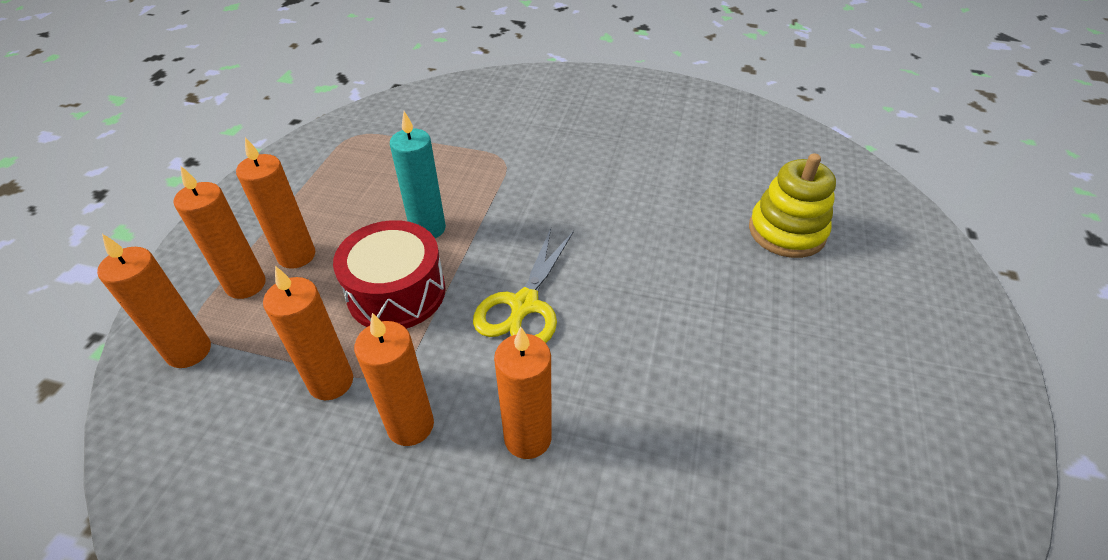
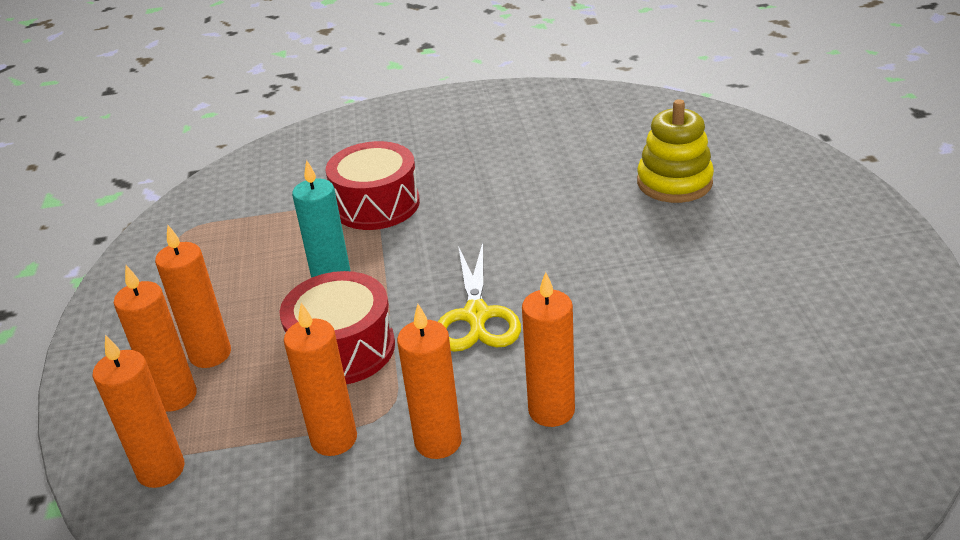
camera: 20 degrees left, 10 degrees down
none -> red drum [325,141,420,230]

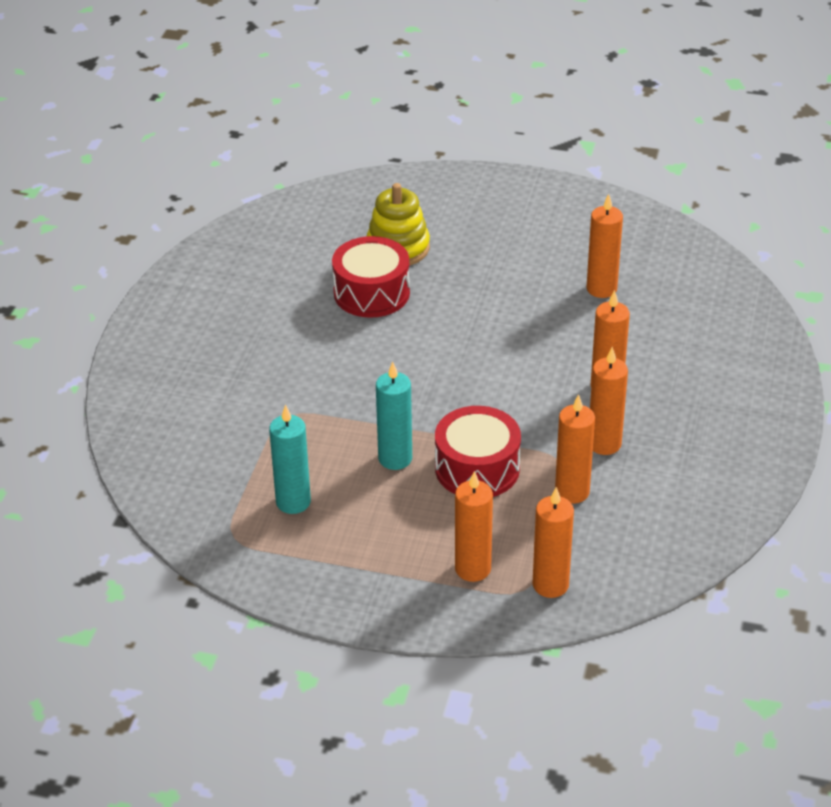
camera: 70 degrees left, 5 degrees up
orange candle [155,225,231,368] -> orange candle moved to [586,194,623,298]
red drum [325,141,420,230] -> red drum moved to [332,236,410,318]
yellow scissors [438,242,521,352] -> none
none -> turquoise candle [269,405,311,514]

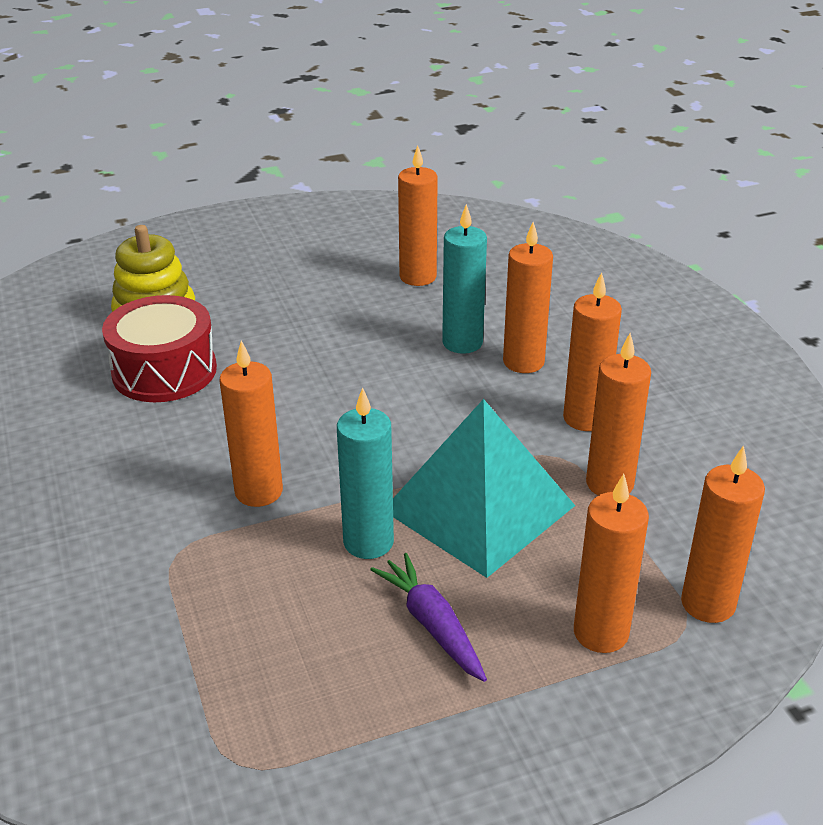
camera: 35 degrees left, 5 degrees down
turquoise candle [269,405,311,514] -> turquoise candle moved to [442,204,487,354]
red drum [435,406,521,497] -> turquoise pyramid [393,399,575,578]
none -> orange candle [219,341,283,507]
none -> purple carrot [370,553,487,682]

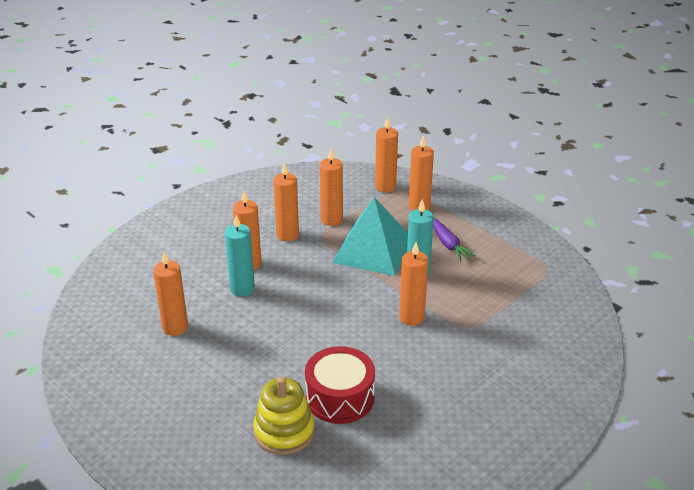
camera: 115 degrees left, 0 degrees up
purple carrot [370,553,487,682] -> purple carrot turned 60 degrees counterclockwise [433,218,476,262]

